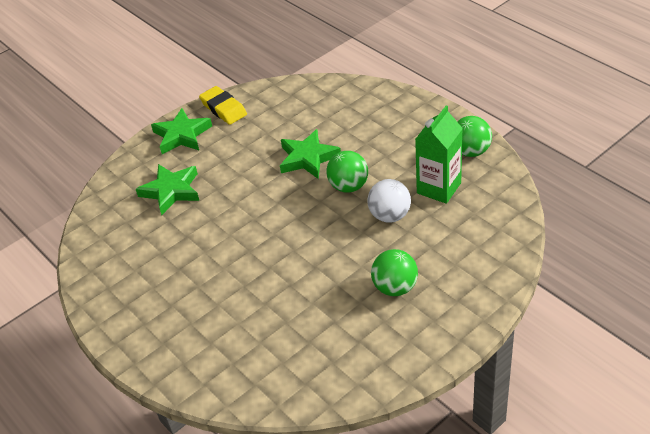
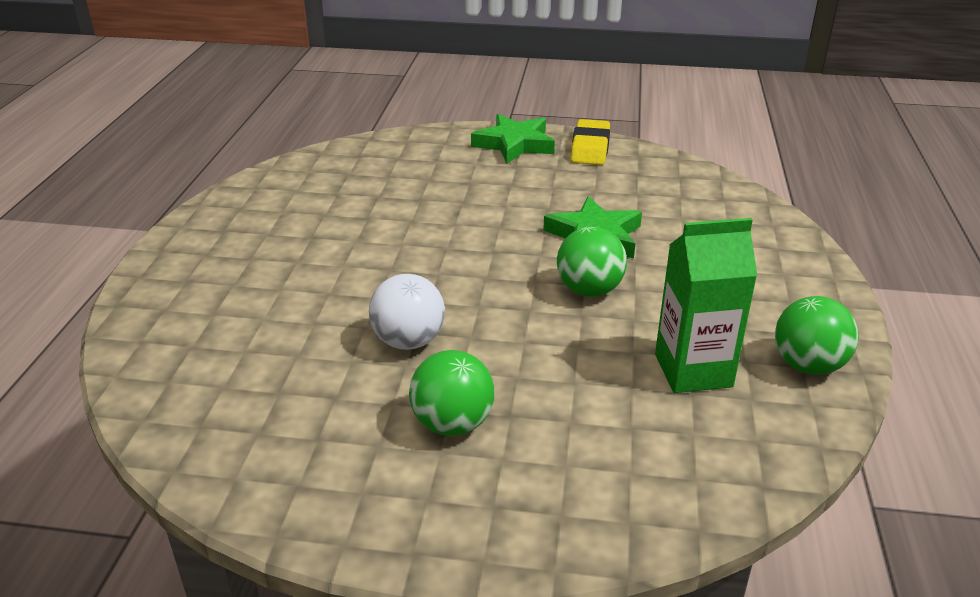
camera: 45 degrees right, 10 degrees down
green star [136,164,199,215] -> none
white ball [367,179,411,223] -> white ball moved to [369,274,445,350]

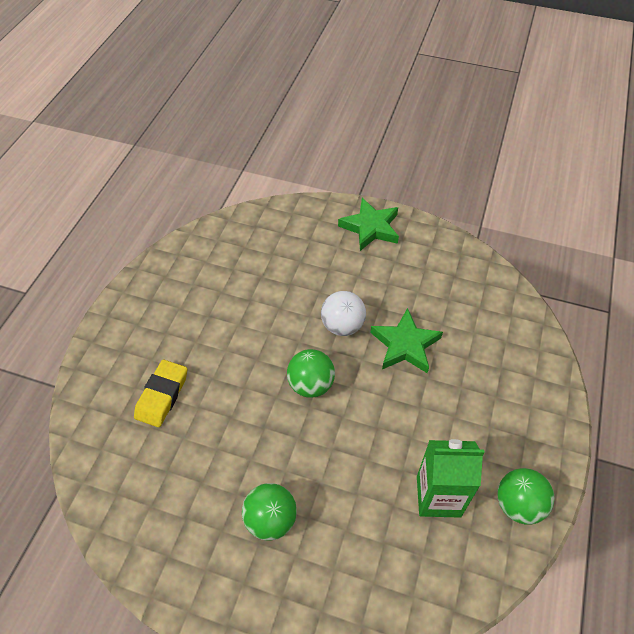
camera: 10 degrees right, 20 degrees up
white ball [369,274,445,350] -> white ball moved to [321,291,366,336]
green ball [557,227,627,297] -> green ball moved to [287,349,335,398]
yellow eraser [571,119,610,165] -> yellow eraser moved to [134,360,187,427]

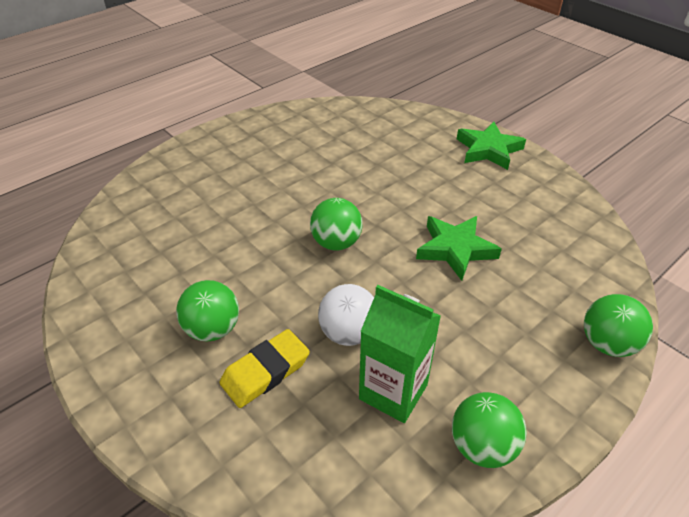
camera: 30 degrees right, 10 degrees down
yellow eraser [134,360,187,427] -> yellow eraser moved to [219,329,310,408]
white ball [321,291,366,336] -> white ball moved to [318,284,374,346]
none -> green ball [584,294,653,357]

